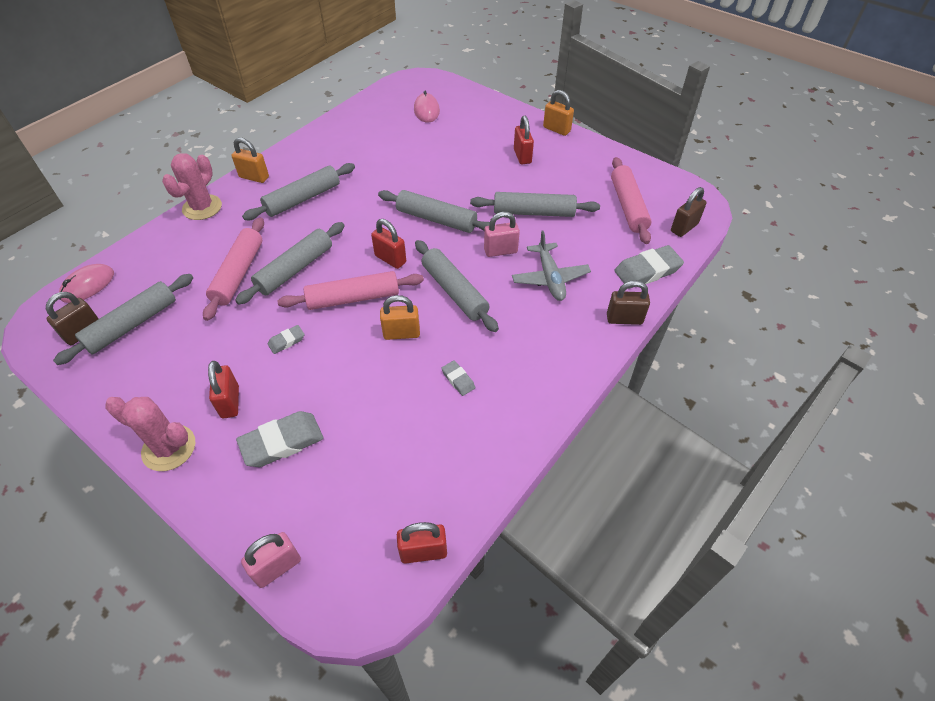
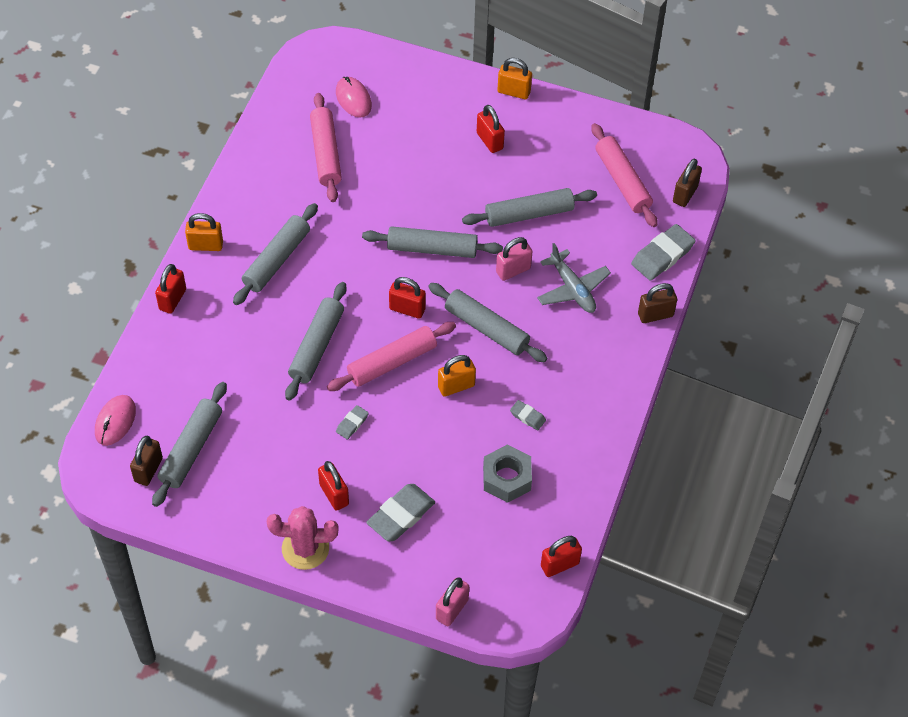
camera: 20 degrees left, 5 degrees up
pink cactus [162,153,222,220] -> red padlock [155,264,186,314]
pink rolling pin [203,217,264,321] -> pink rolling pin moved to [310,93,342,202]
none -> grey nut [483,445,532,503]

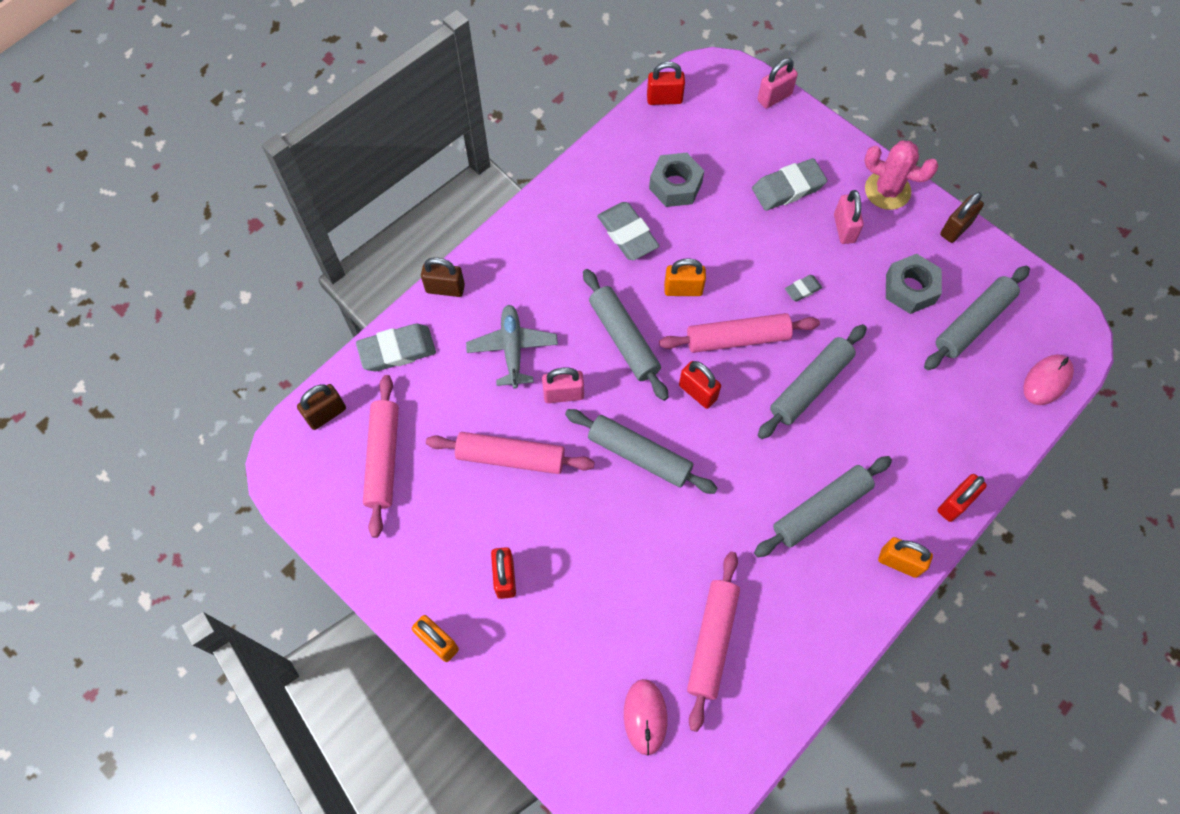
camera: 155 degrees left, 10 degrees up
brown padlock [130,436,163,486] -> brown padlock moved to [940,192,984,243]
red padlock [318,461,349,511] -> pink padlock [834,190,864,244]
grey rolling pin [462,188,597,227] -> pink rolling pin [426,432,595,474]
grey eraser [510,400,546,431] -> grey eraser [597,202,659,260], size x1.94
none -> grey nut [886,254,942,314]

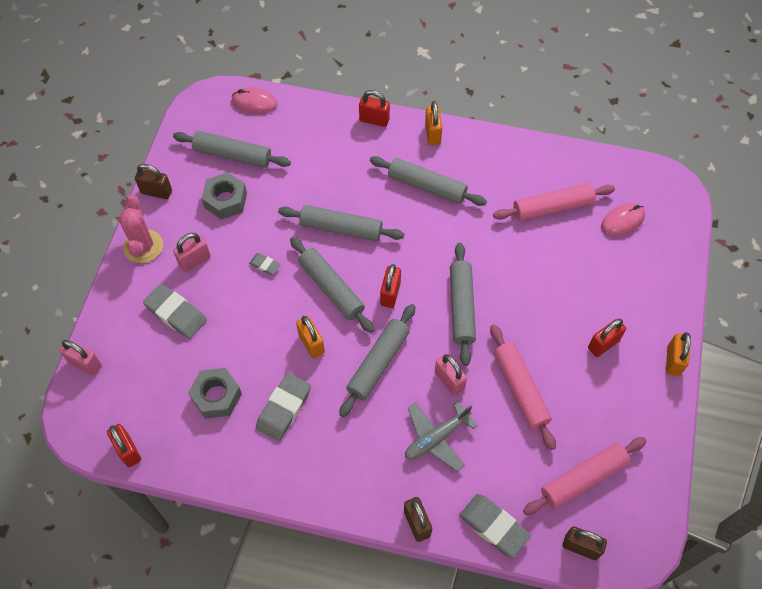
camera: 120 degrees left, 5 degrees down
pink rolling pin [659,313,820,353] -> grey rolling pin [290,237,374,333]

